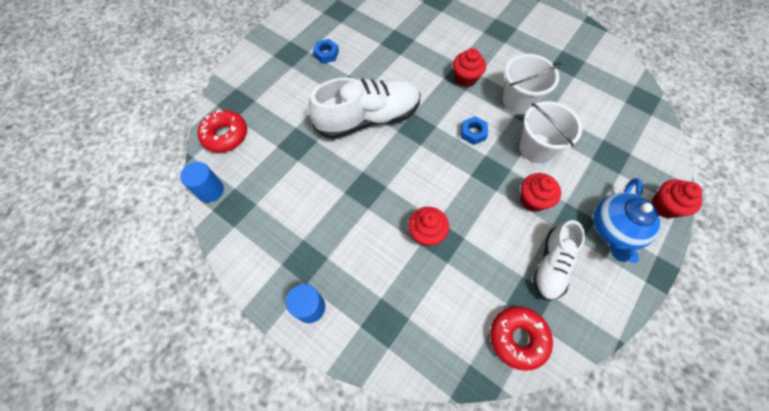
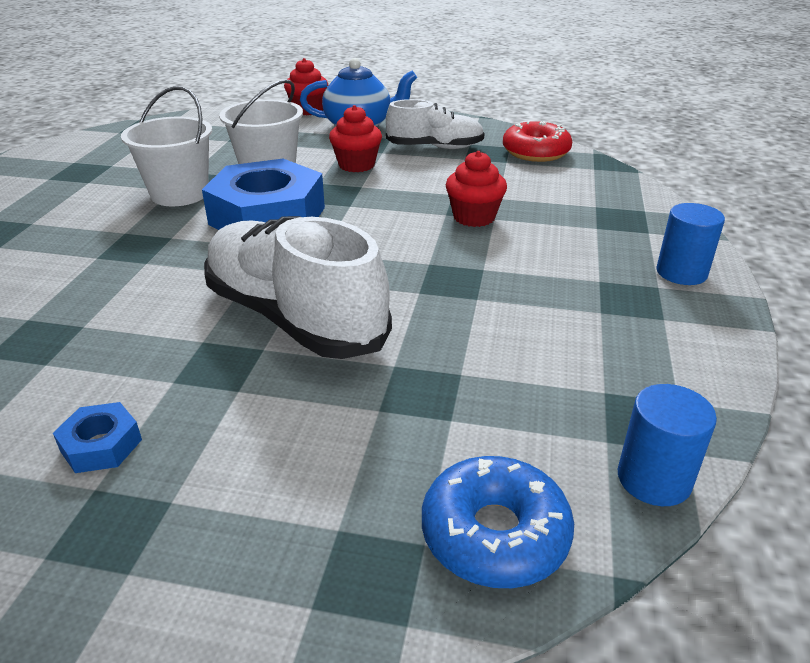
camera: 115 degrees left, 30 degrees down
red donut [198,110,247,152] -> blue donut [422,456,574,588]
red cupcake [453,48,486,87] -> none
blue nut [461,116,488,145] -> blue nut [202,159,325,230], size x2.38

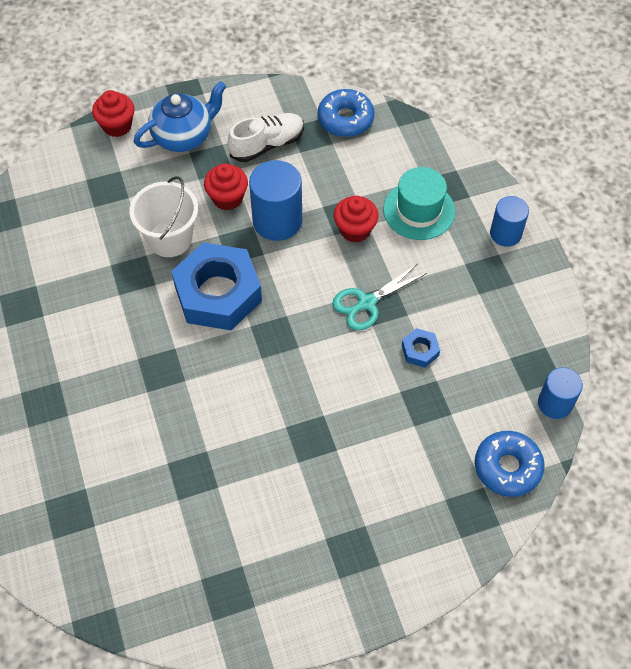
camera: 30 degrees left, 25 degrees up
blue nut [53,402,142,473] -> blue nut moved to [402,328,440,368]
white bucket [121,86,212,206] -> none
white shoe [204,216,392,359] -> none
red donut [503,121,572,162] -> blue donut [318,89,375,137]
none -> blue cylinder [249,160,302,241]
none -> turquoise scissors [332,264,427,331]
none -> turquoise hat [383,167,455,240]

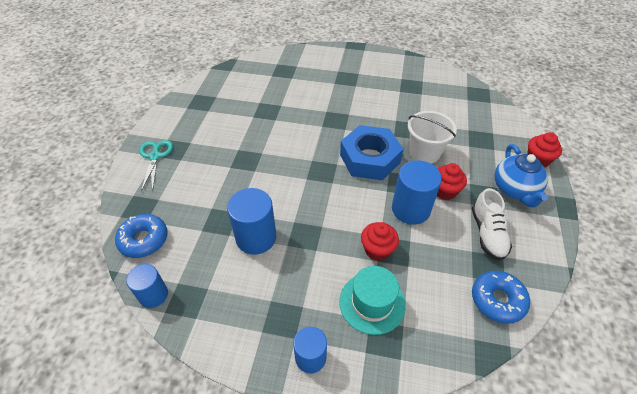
camera: 120 degrees right, 10 degrees down
turquoise scissors [332,264,427,331] -> turquoise scissors moved to [140,140,173,191]
blue nut [402,328,440,368] -> blue cylinder [227,188,276,255]

